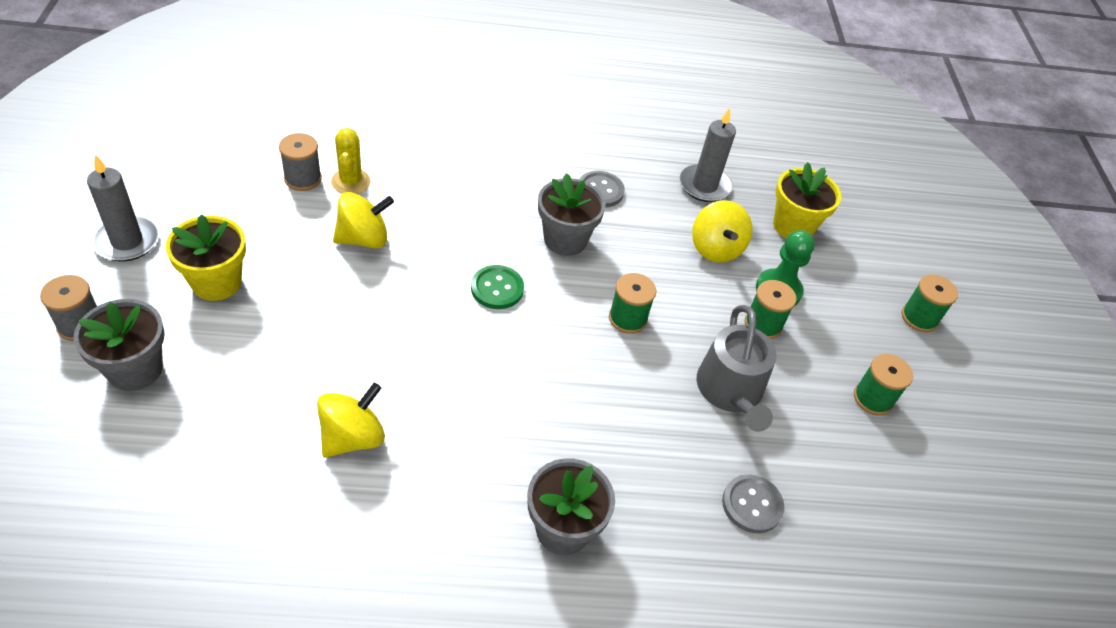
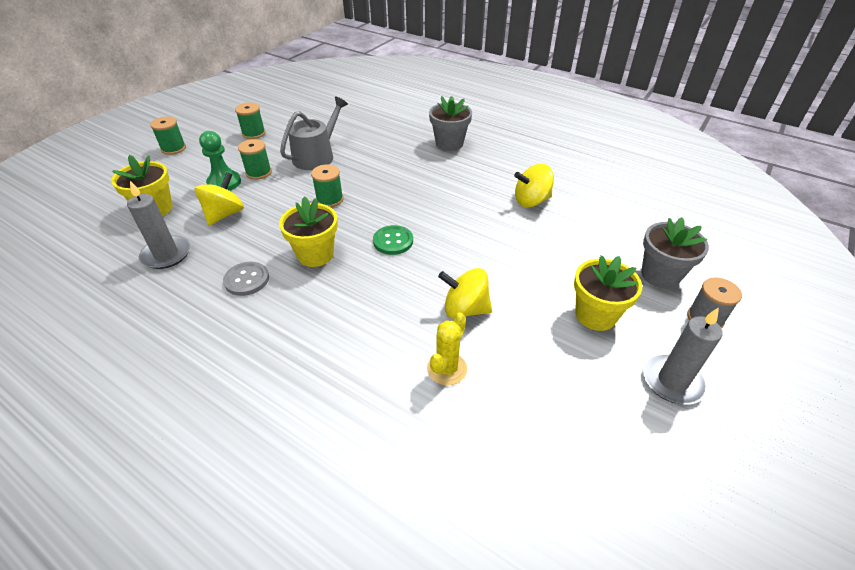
camera: 140 degrees left, 5 degrees down
grey spool [279,133,322,191] -> none
grey flower pot [538,173,606,256] -> yellow flower pot [279,196,338,267]
grey button [722,474,784,533] -> none

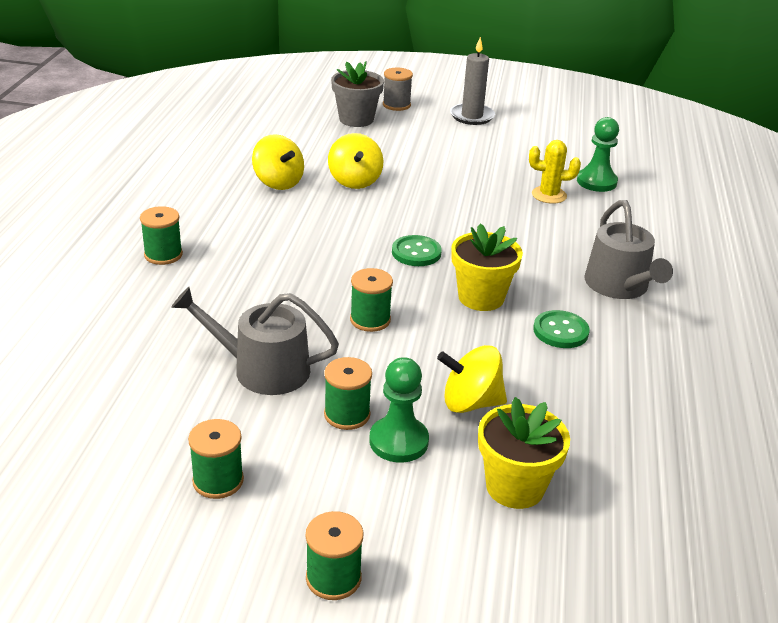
camera: 115 degrees left, 10 degrees down
grey candle [127,181,190,269] -> none
grey button [223,262,269,296] -> green button [533,310,590,348]
grey flower pot [429,96,472,151] -> green spool [140,206,183,265]
yellow spinning top [438,268,492,318] -> yellow spinning top moved to [328,133,383,189]
yellow flower pot [574,255,642,331] -> none
none -> green pawn [577,117,619,192]
none -> grey watering can [585,200,673,299]

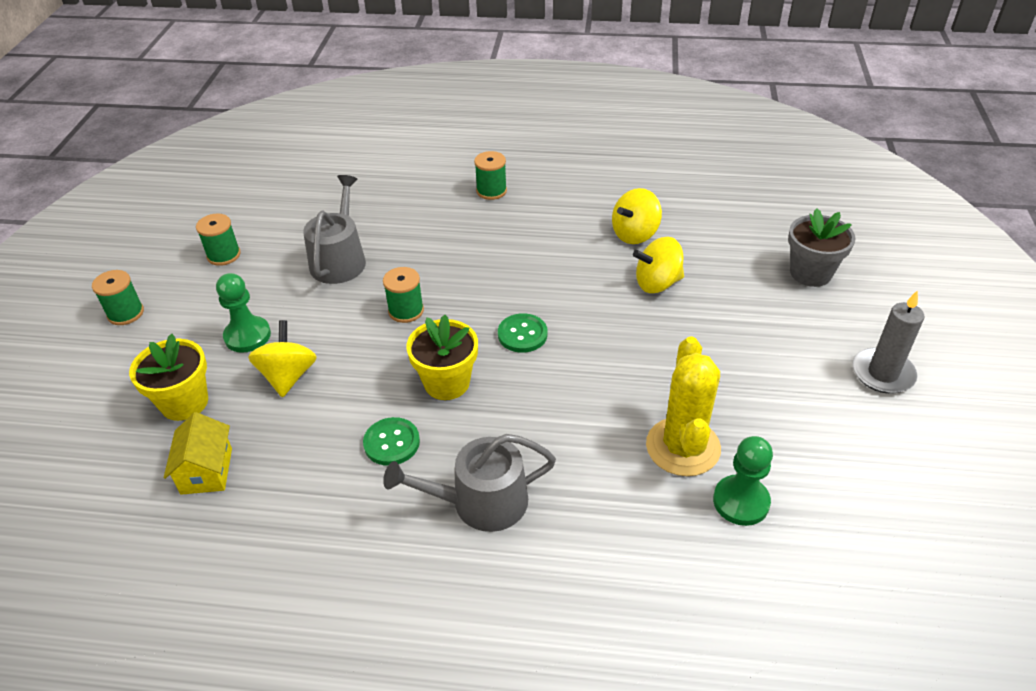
camera: 90 degrees right, 10 degrees up
green spool [324,357,372,430] -> none
grey spool [383,68,413,111] -> none
yellow cactus [529,140,581,204] -> yellow cactus [646,337,721,476], size x1.66
none -> yellow house [164,412,232,495]

